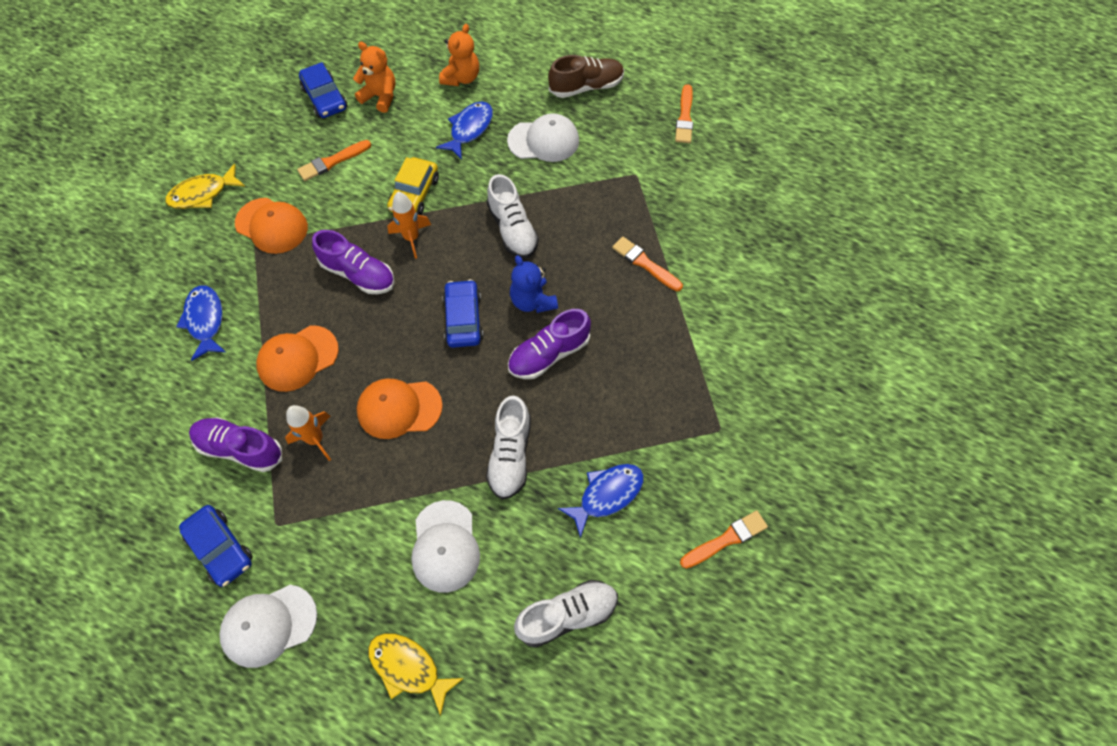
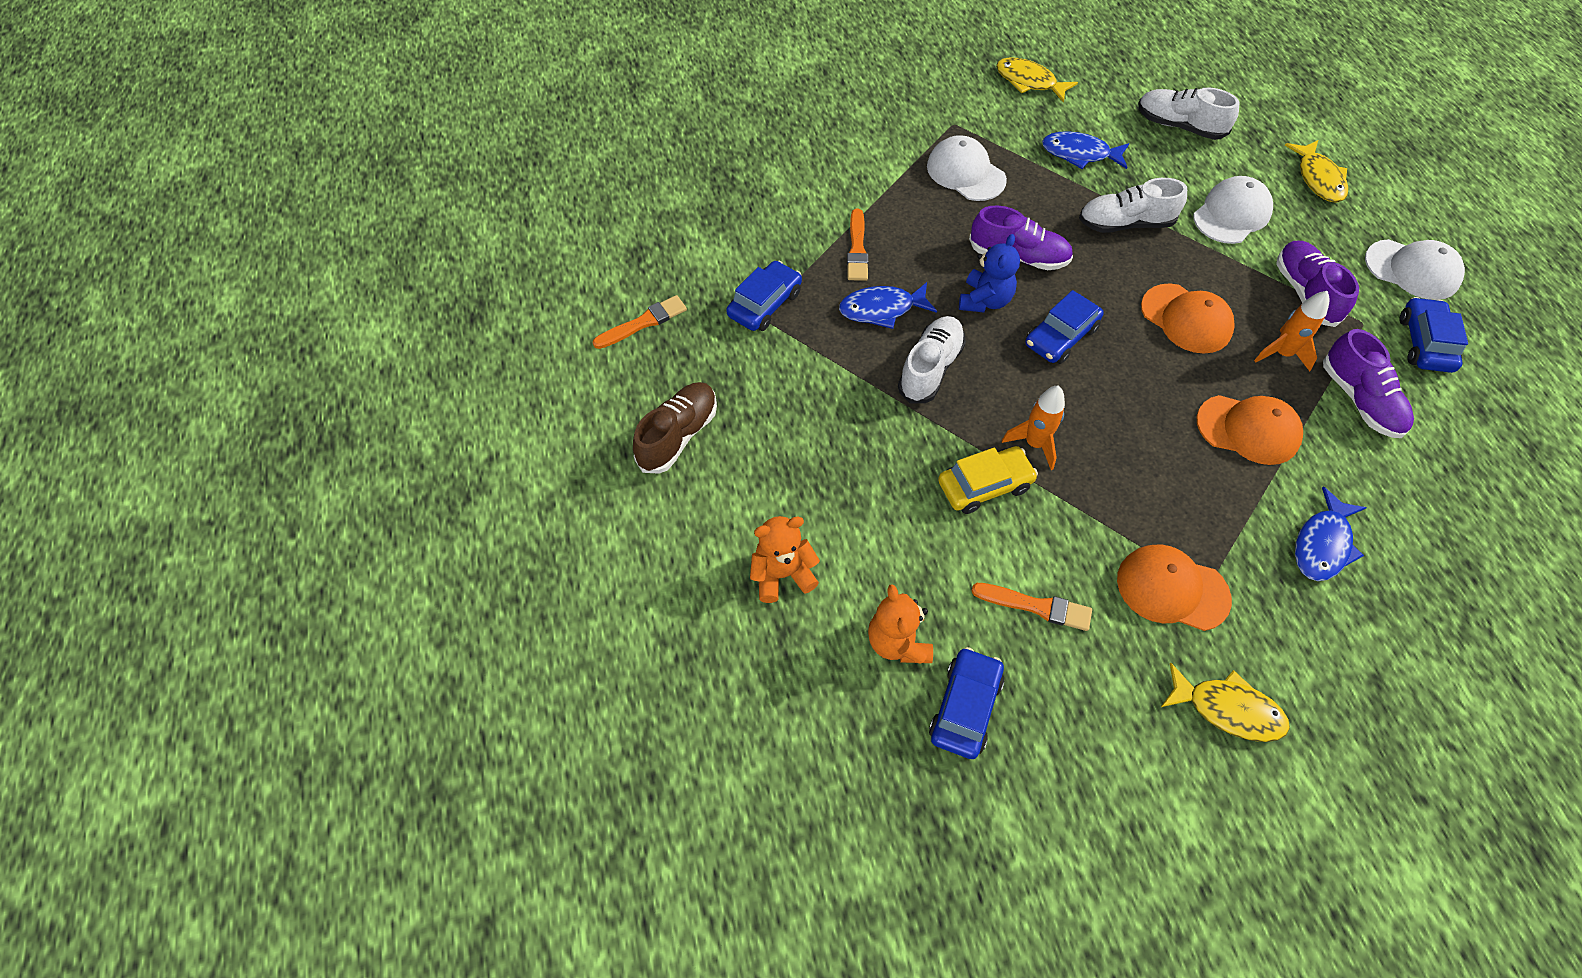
camera: 130 degrees left, 5 degrees down
orange cap [235,198,308,254] -> orange cap turned 60 degrees counterclockwise [1117,544,1232,631]
purple shoe [312,230,395,294] -> purple shoe moved to [1276,241,1359,327]
blue fish [436,101,493,160] -> blue fish moved to [839,282,937,329]
white shoe [486,396,531,500] -> white shoe turned 150 degrees counterclockwise [1079,178,1187,233]
white cap [507,113,579,162] -> white cap moved to [927,135,1007,201]
brown shoe [548,55,624,98] -> brown shoe turned 90 degrees clockwise [633,382,717,474]
orange brush [680,511,768,569] -> yellow fish [996,57,1078,103]
none -> blue car [726,261,802,331]

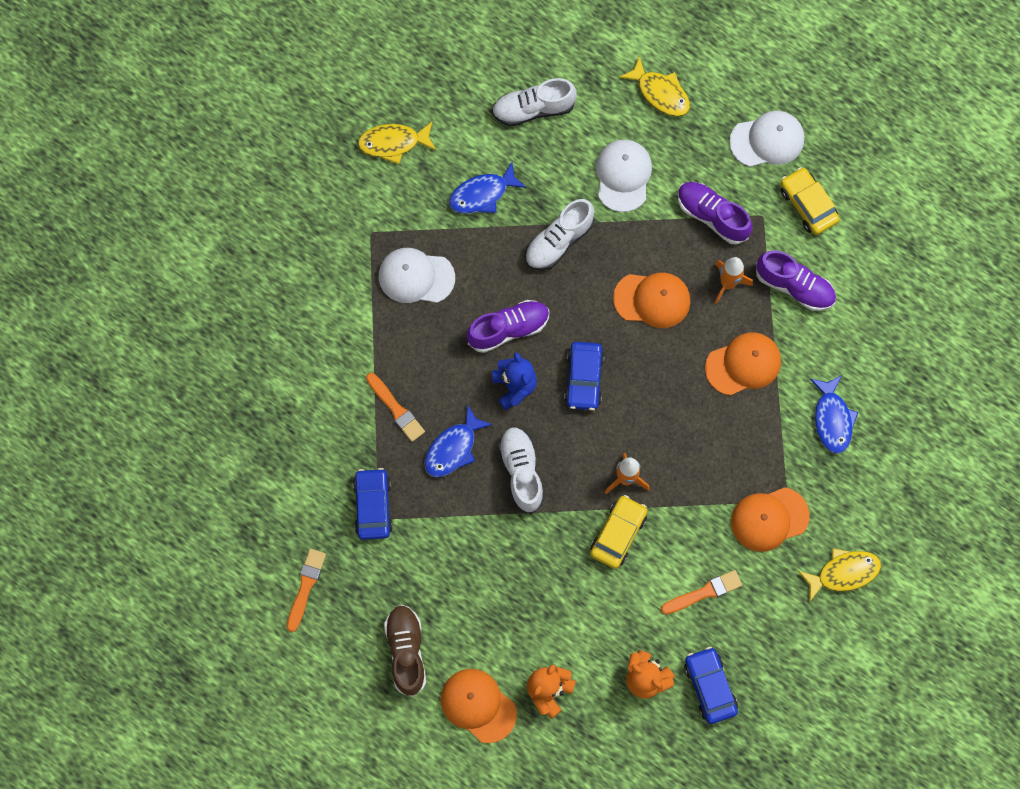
camera: 40 degrees left, 15 degrees up
blue car [1400,297,1468,373] -> yellow car [780,167,840,235]
none -> orange cap [441,669,517,743]

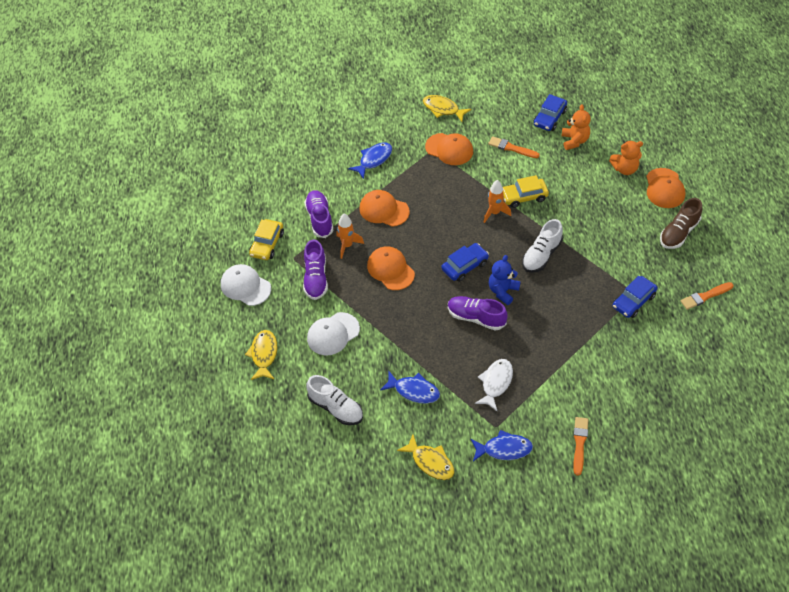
camera: 130 degrees left, 20 degrees down
orange brush [366,373,425,442] -> orange brush moved to [573,417,589,476]
white cap [379,248,455,303] -> white fish [475,359,513,412]
blue fish [424,406,493,477] -> blue fish moved to [471,430,533,461]
white shoe [525,199,595,270] -> none

